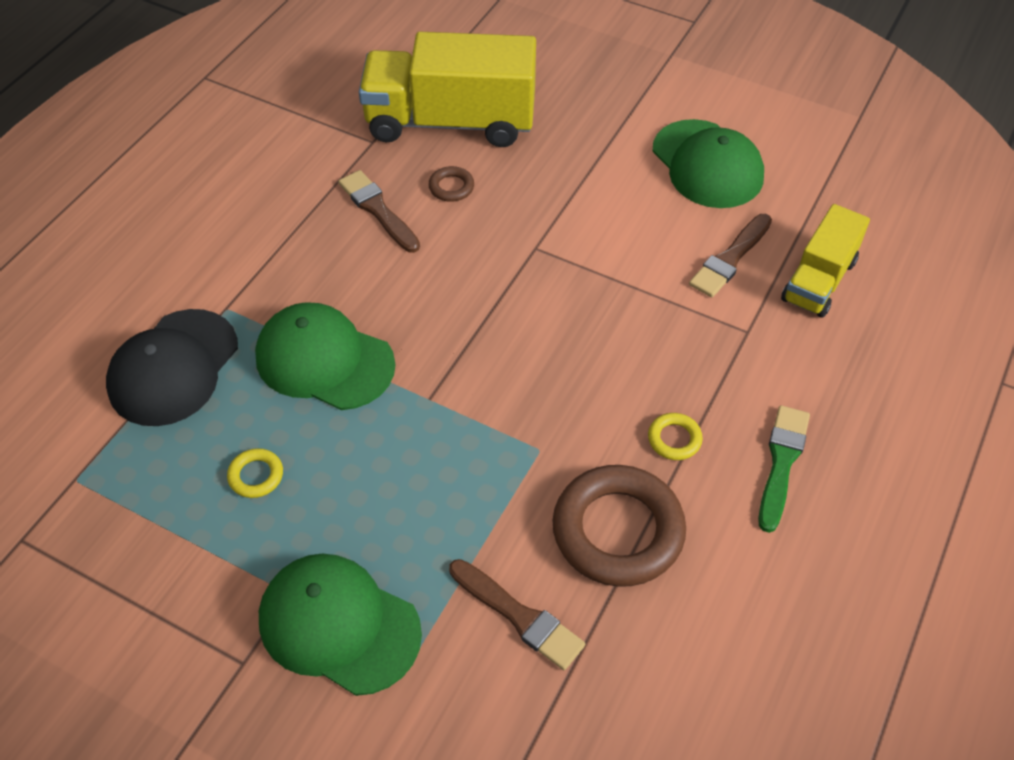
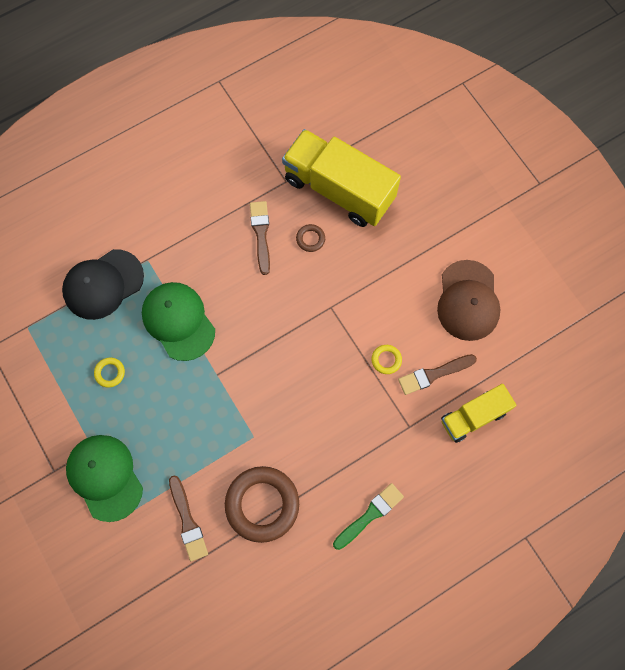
camera: 30 degrees right, 20 degrees up
yellow ring [648,413,703,460] -> yellow ring moved to [371,345,402,374]
green cap [652,119,764,208] -> brown cap [437,260,501,341]

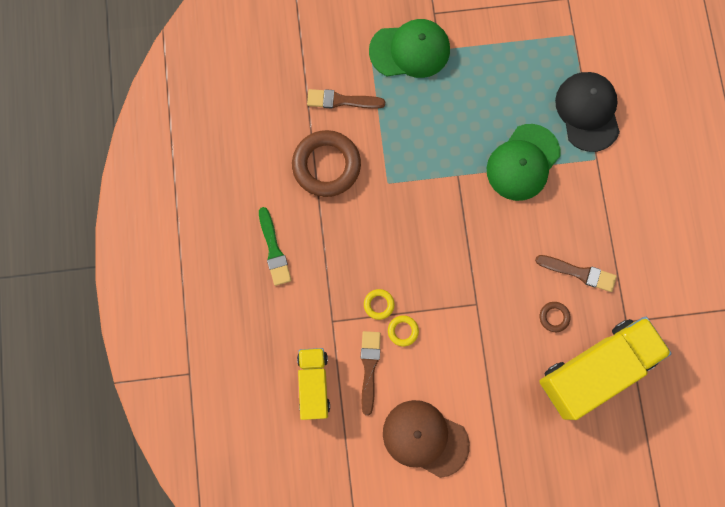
camera: 115 degrees right, 5 degrees up
yellow ring [94,358,125,388] -> yellow ring moved to [364,289,395,320]
green cap [142,282,215,361] -> green cap turned 135 degrees clockwise [487,124,561,201]

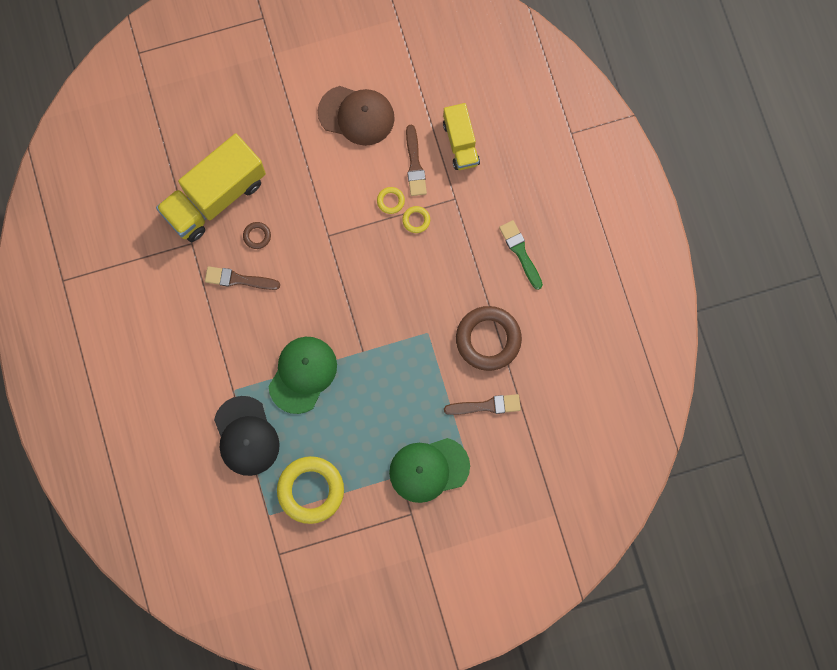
camera: 170 degrees right, 0 degrees up
none -> yellow ring [277,456,344,524]

